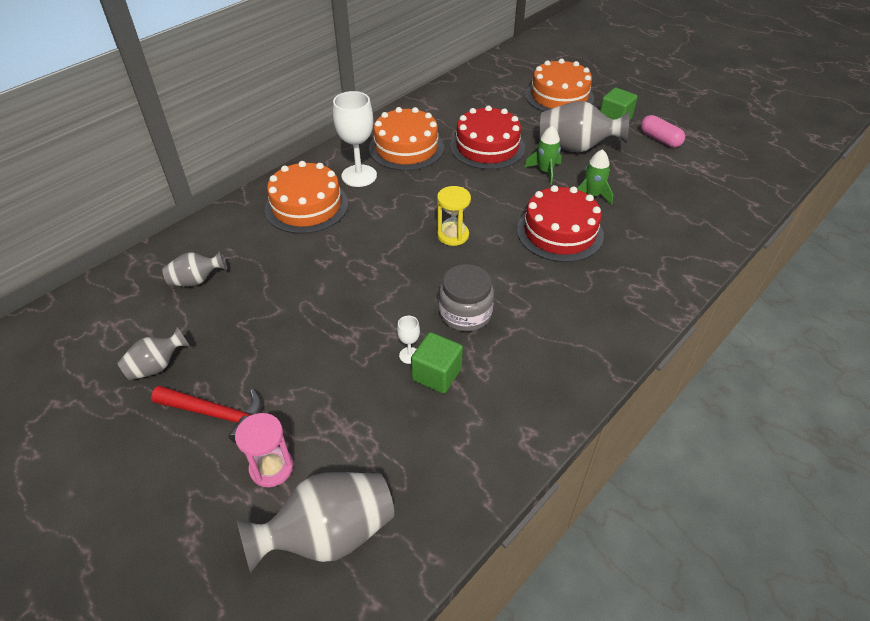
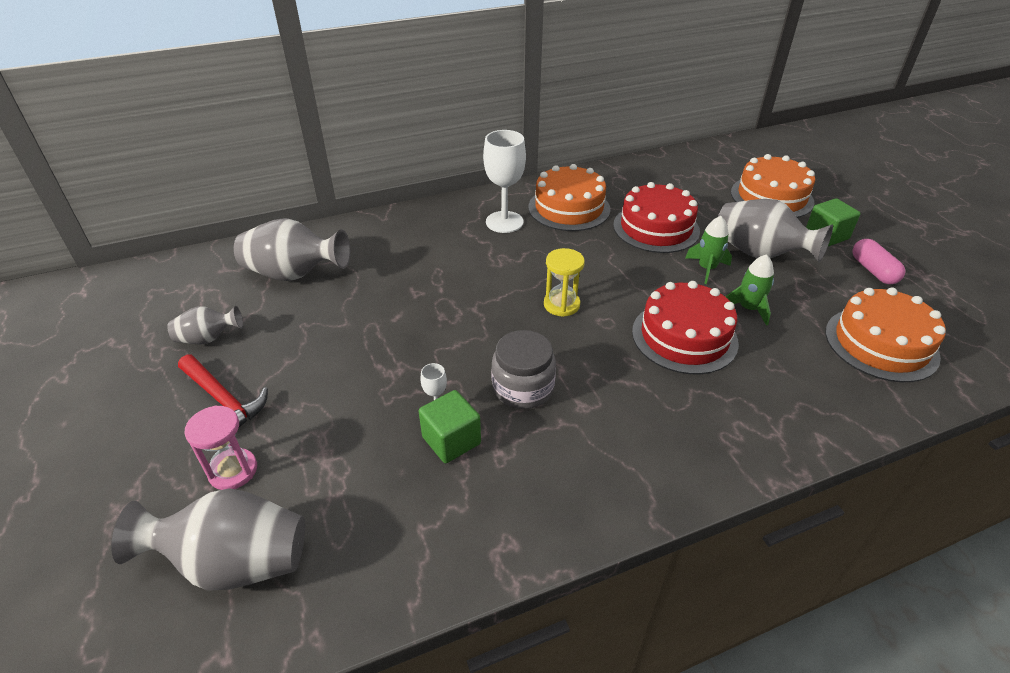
camera: 25 degrees right, 5 degrees down
grey vase [162,250,227,286] -> grey vase [234,218,350,281], size x1.80
orange cake [265,161,348,234] -> orange cake moved to [825,287,946,382]

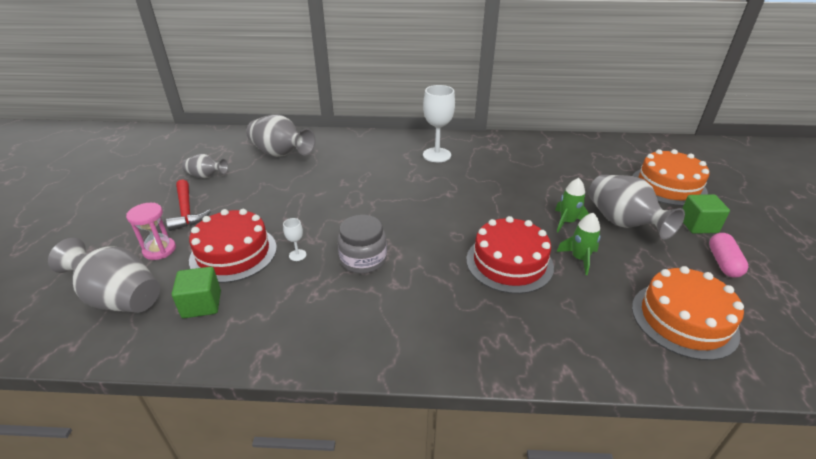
camera: 25 degrees right, 5 degrees down
green cube [419,390,481,463] -> green cube moved to [172,267,221,318]
orange cake [528,164,611,231] -> none
yellow hourglass [544,248,585,317] -> none
red cake [613,182,700,253] -> red cake moved to [189,209,277,283]

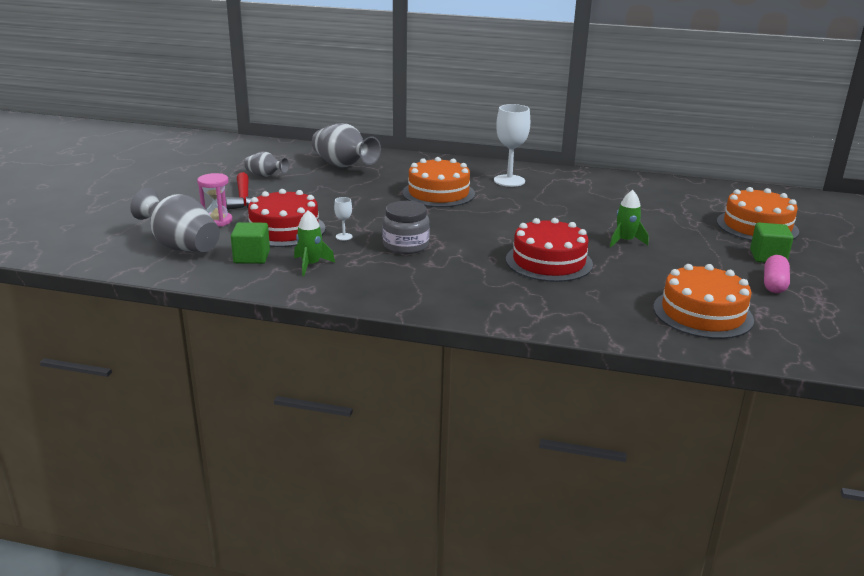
camera: 10 degrees right, 10 degrees down
green rocket [556,213,601,275] -> green rocket moved to [294,210,335,276]
grey vase [588,175,685,239] -> none
none -> orange cake [403,157,475,207]

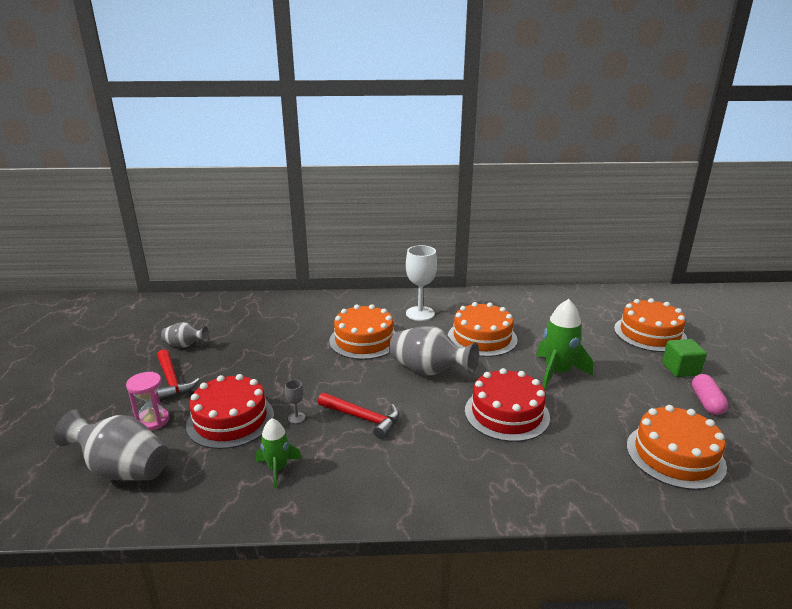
camera: 15 degrees left, 0 degrees up
green cube [231,222,270,264] -> none
grey vase [312,123,381,168] -> grey vase moved to [389,326,479,376]
white goblet [334,197,352,240] -> grey goblet [285,380,305,424]
grey jar [382,201,430,254] -> red hammer [318,392,399,439]
green rocket [610,190,648,247] -> green rocket [536,299,593,389], size x1.63
none -> orange cake [448,302,518,357]

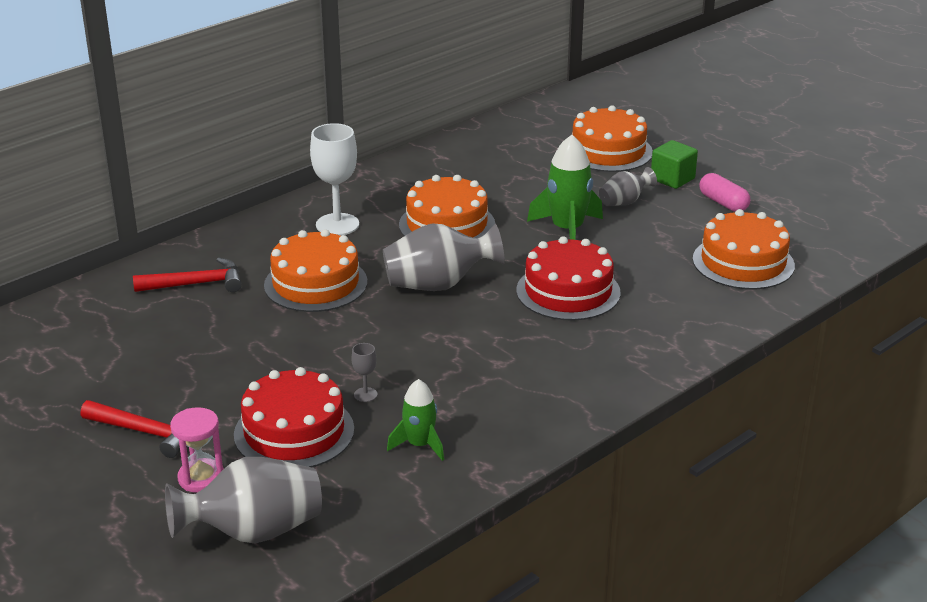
camera: 40 degrees left, 5 degrees up
grey vase [161,322,209,348] -> grey vase moved to [599,167,657,206]
red hammer [318,392,399,439] -> red hammer moved to [133,257,242,292]

